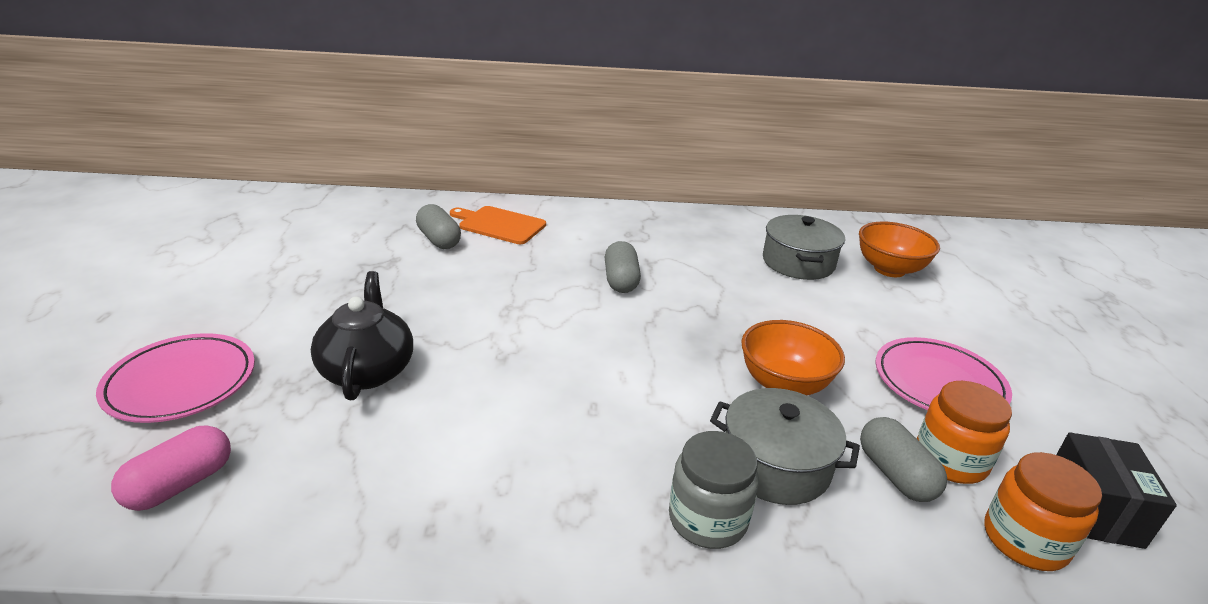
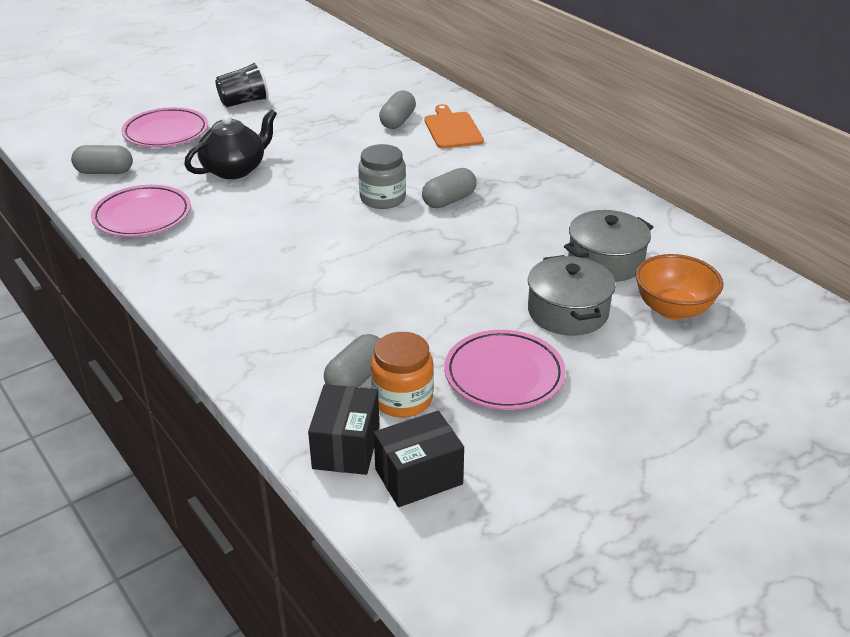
camera: 55 degrees right, 5 degrees up
pink capsule [111,425,231,511] -> grey capsule [71,145,133,174]
grey jar [669,431,759,549] -> grey jar moved to [358,144,406,209]
grey pot [710,388,860,505] -> grey pot moved to [528,255,615,336]
orange bowl [741,320,845,395] -> none
orange jar [984,452,1102,571] -> black box [308,384,379,475]
none -> pink plate [91,185,191,237]
none -> black cup [215,61,269,107]

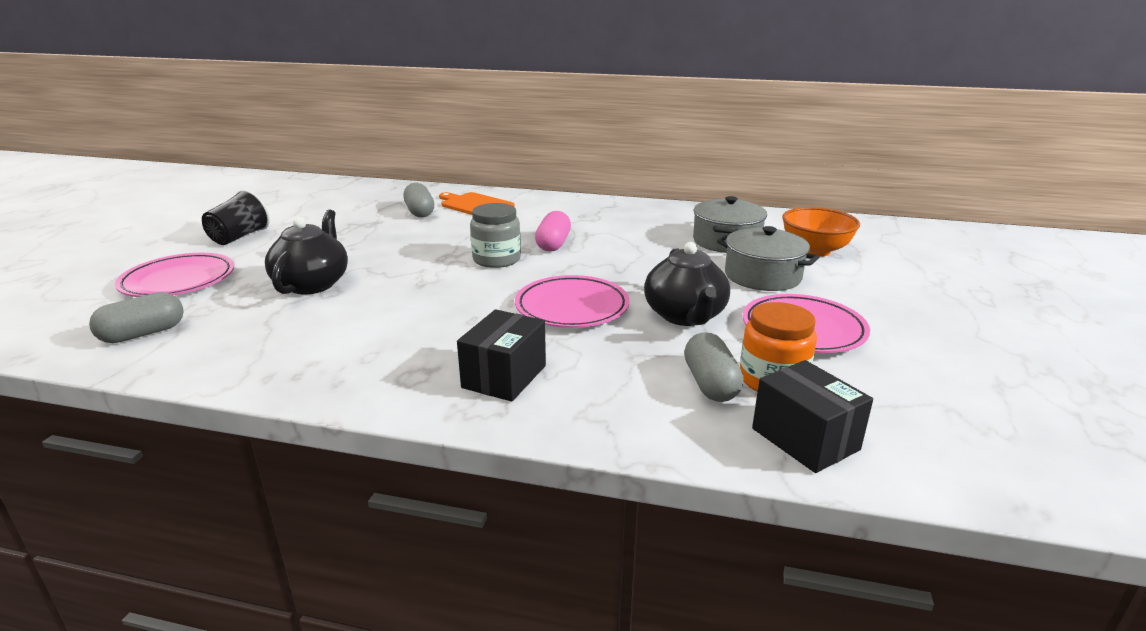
camera: 40 degrees left, 10 degrees down
pink plate [91,185,191,237] -> pink plate moved to [515,275,630,328]
black box [374,411,464,507] -> black box moved to [457,309,546,402]
grey capsule [422,168,477,208] -> pink capsule [535,211,571,252]
none -> black teapot [644,242,730,326]

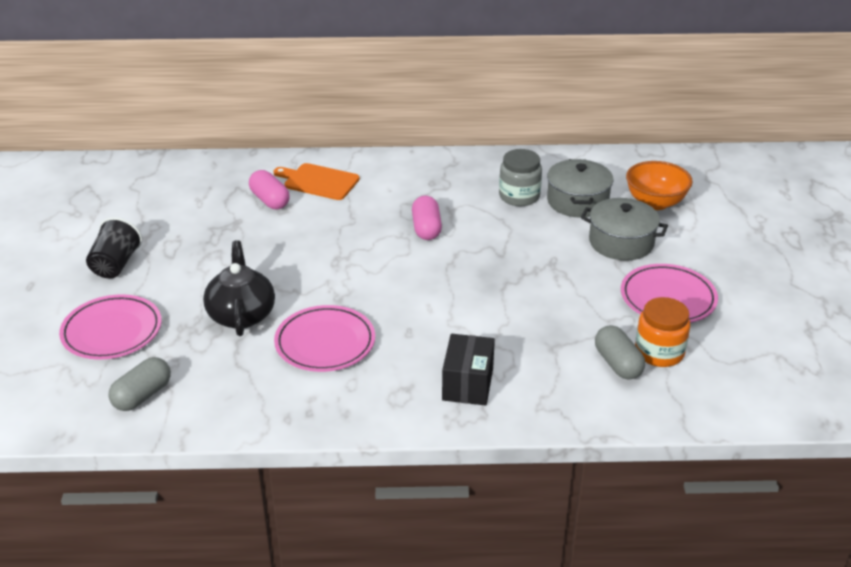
camera: 15 degrees left, 10 degrees up
grey capsule [403,183,434,218] -> pink capsule [249,170,290,209]
grey jar [470,203,521,268] -> grey jar moved to [499,149,542,206]
pink plate [515,275,630,328] -> pink plate moved to [274,305,375,372]
black teapot [644,242,730,326] -> none
black box [752,360,873,473] -> none

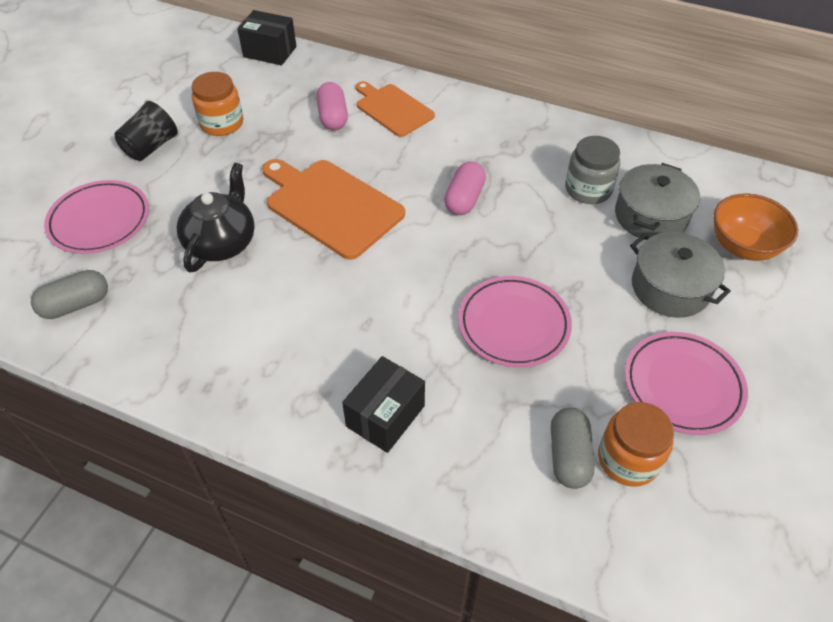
camera: 25 degrees right, 15 degrees up
pink plate [274,305,375,372] -> pink plate moved to [458,276,572,368]
none -> orange jar [192,72,243,136]
none -> black box [237,10,296,65]
none -> orange cutting board [262,159,405,260]

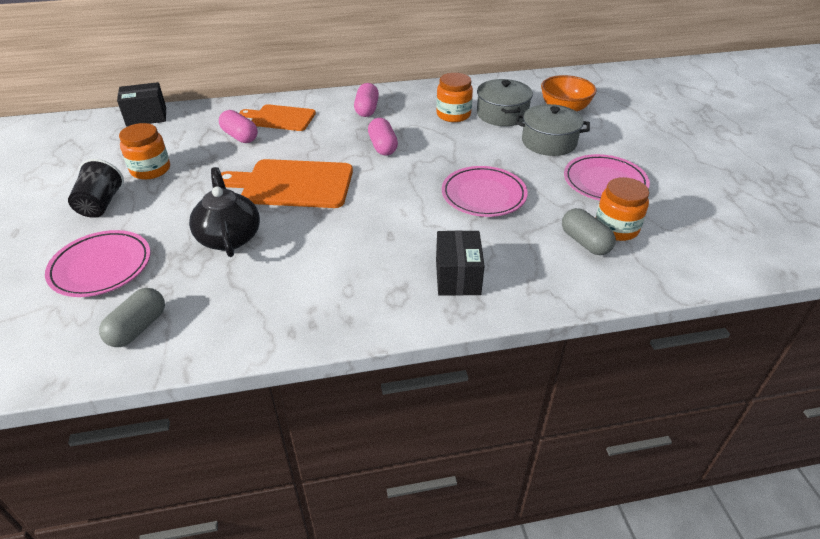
camera: 35 degrees left, 10 degrees down
grey jar [565,136,620,204] -> orange jar [436,73,473,122]
none -> pink capsule [354,83,379,117]

